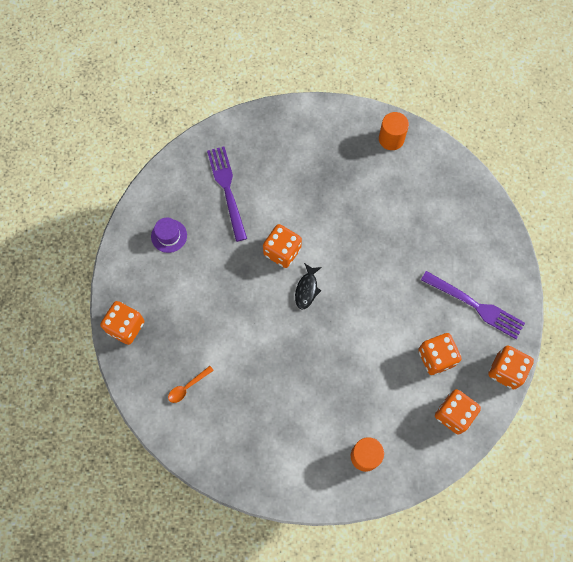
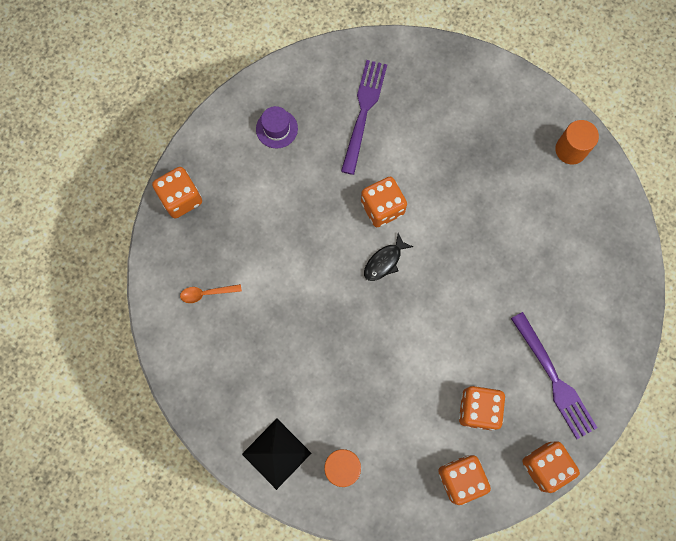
camera: 30 degrees right, 5 degrees up
none -> black pyramid [242,419,311,490]

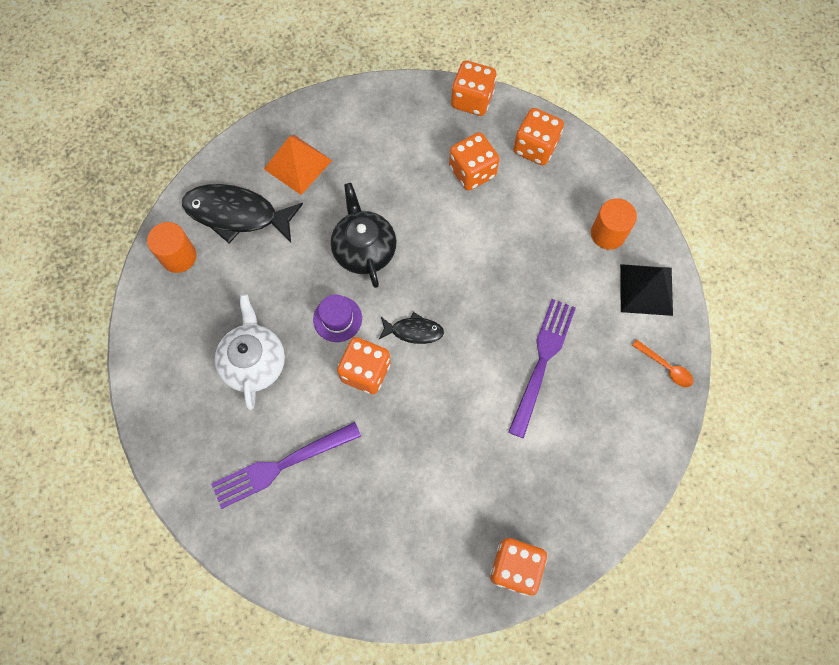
camera: 130 degrees left, 5 degrees down
orange spoon [180,284,242,303] -> orange spoon moved to [632,340,693,387]
purple hat [256,106,298,148] -> purple hat moved to [313,295,362,342]
purple fork [511,312,597,439] -> purple fork moved to [508,299,576,438]
none -> black fish [182,184,303,243]
none -> white teapot [215,294,285,410]
none -> orange pyramid [264,135,332,195]
none -> black teapot [331,183,397,288]

